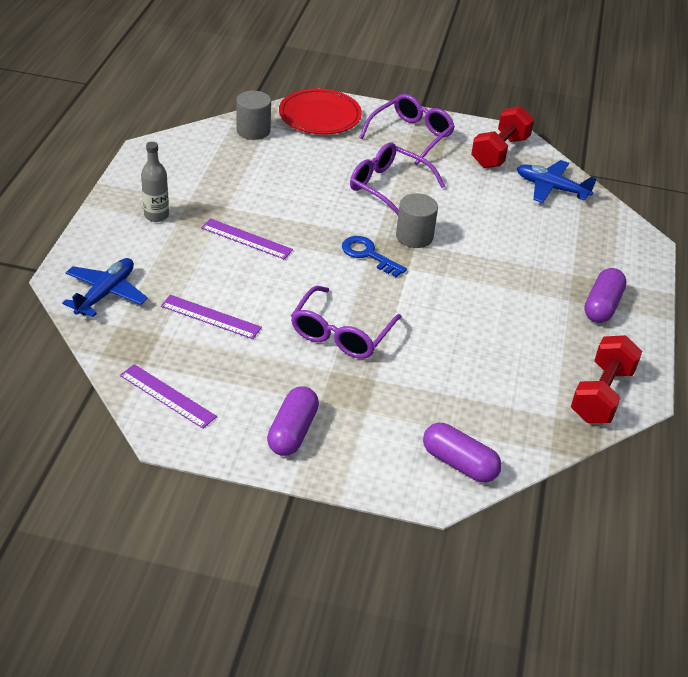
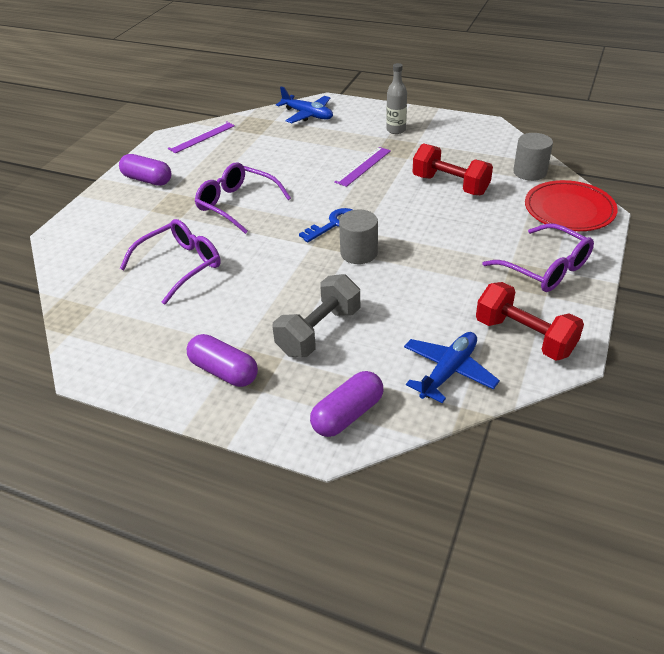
camera: 105 degrees right, 0 degrees up
purple ruler [161,295,262,339] -> none
purple glasses [350,142,445,215] -> purple glasses moved to [119,219,221,305]
purple capsule [423,423,502,483] -> purple capsule moved to [310,371,384,437]
red dumbbell [571,335,642,423] -> red dumbbell moved to [413,143,493,195]
none -> grey dumbbell [273,274,360,357]

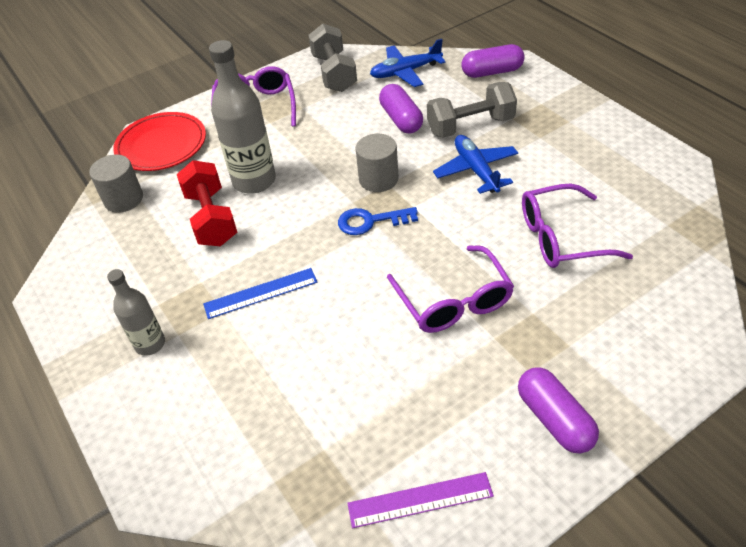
camera: 145 degrees left, 5 degrees up
purple capsule [187,334,258,387] -> purple capsule moved to [379,84,423,134]
blue plane [276,86,333,123] -> blue plane moved to [433,135,518,194]
purple ruler [334,147,391,187] -> blue ruler [203,268,317,319]
red dumbbell [476,282,584,361] -> grey dumbbell [309,24,357,92]
none -> grey bottle [209,40,276,194]

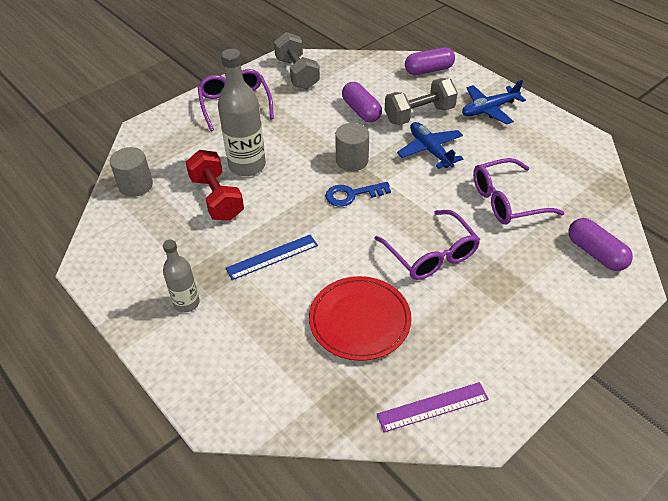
camera: 10 degrees left, 0 degrees up
red plate [113,112,206,171] -> red plate moved to [309,276,412,361]
blue plane [370,39,446,87] -> blue plane moved to [462,80,526,125]
purple capsule [518,368,599,453] -> purple capsule moved to [568,218,633,271]

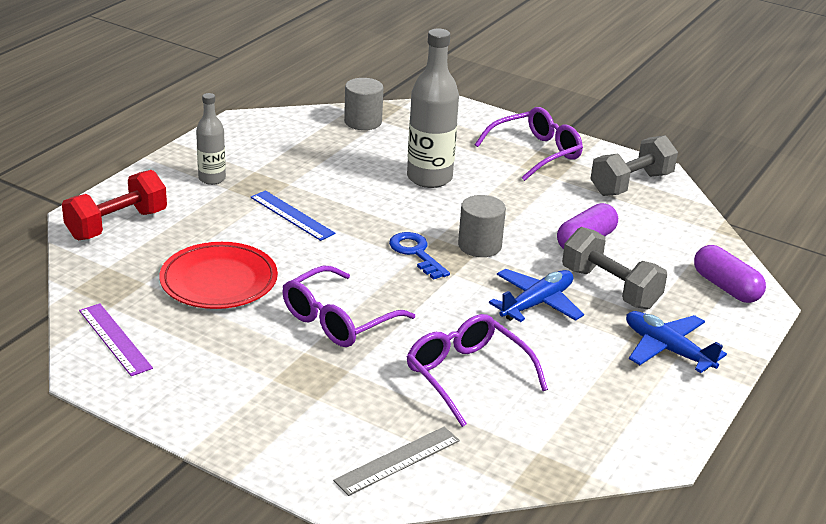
camera: 70 degrees right, 15 degrees down
red dumbbell [186,150,244,221] -> red dumbbell moved to [62,170,167,240]
purple capsule [568,218,633,271] -> grey ruler [333,427,460,496]

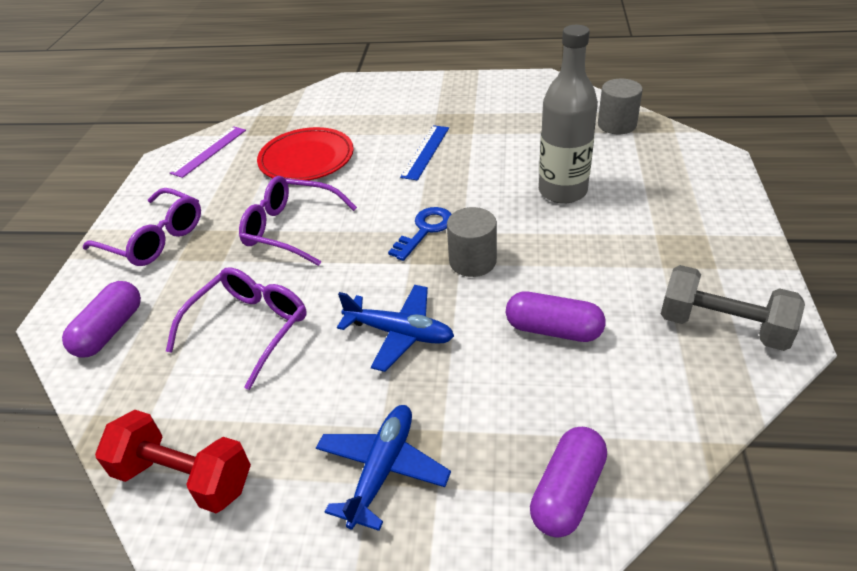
camera: 70 degrees right, 10 degrees up
red dumbbell [62,170,167,240] -> red dumbbell moved to [95,410,251,513]
grey bottle [196,93,226,185] -> none
grey ruler [333,427,460,496] -> purple capsule [62,281,141,358]
purple glasses [475,107,583,181] -> purple glasses moved to [83,188,201,266]
grey dumbbell [562,227,667,309] -> none

